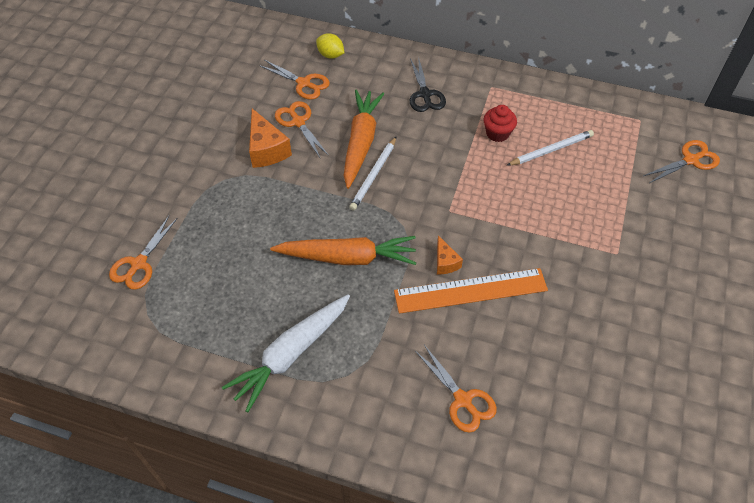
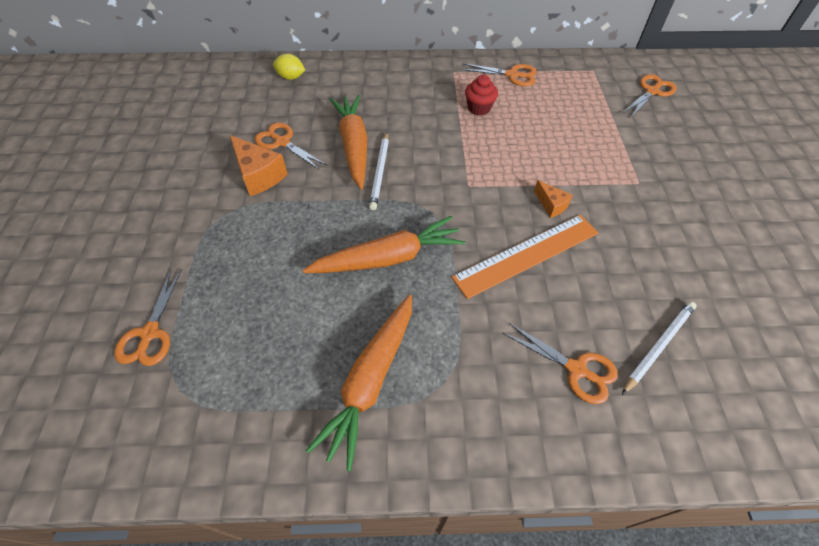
camera: 20 degrees left, 0 degrees up
white carrot [222,294,350,412] -> orange carrot [306,295,412,471]
orange scissors [259,60,330,100] -> orange scissors moved to [462,63,537,86]
black scissors [410,56,446,112] -> none
orange cheese [437,235,463,274] -> orange cheese moved to [534,180,573,218]
white pencil [506,130,594,166] -> white pencil moved to [622,301,697,395]

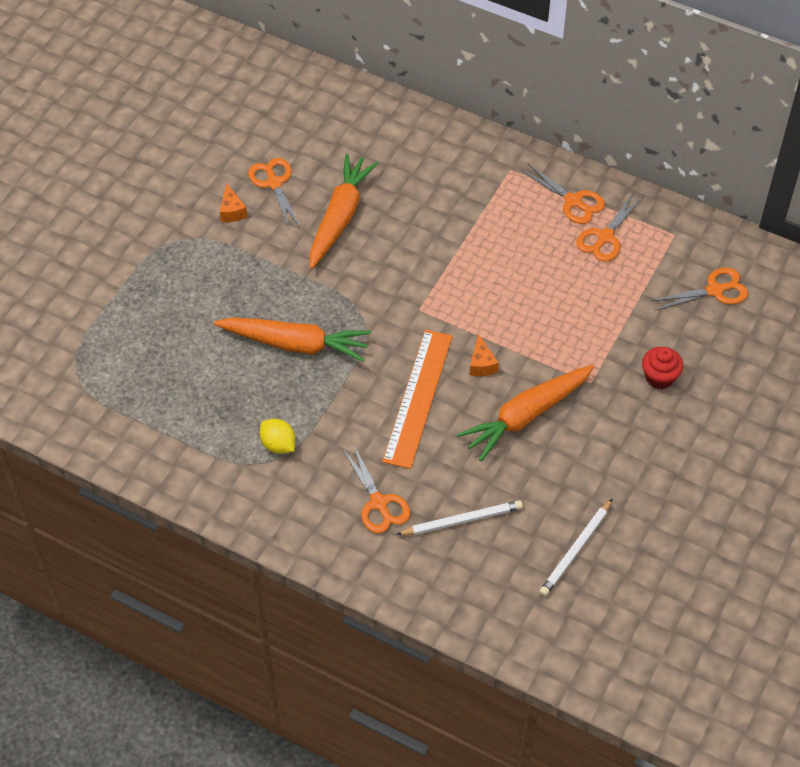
camera: 30 degrees right, 0 degrees up
orange scissors [114,269,182,366] -> orange scissors moved to [576,192,643,262]
orange cheese [230,135,287,196] -> orange cheese [220,183,247,222], size x0.57
yellow lemon [273,54,305,80] -> yellow lemon moved to [260,419,296,454]
orange carrot [306,295,412,471] -> orange carrot moved to [457,365,594,461]
white pencil [369,132,389,210] -> white pencil moved to [539,498,613,596]
orange ruler [451,215,598,299] -> orange ruler turned 75 degrees counterclockwise [382,330,452,469]
red cupcake [465,75,498,116] -> red cupcake moved to [642,347,683,389]

